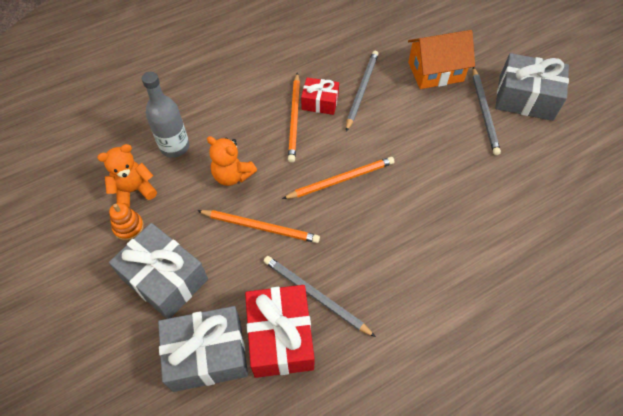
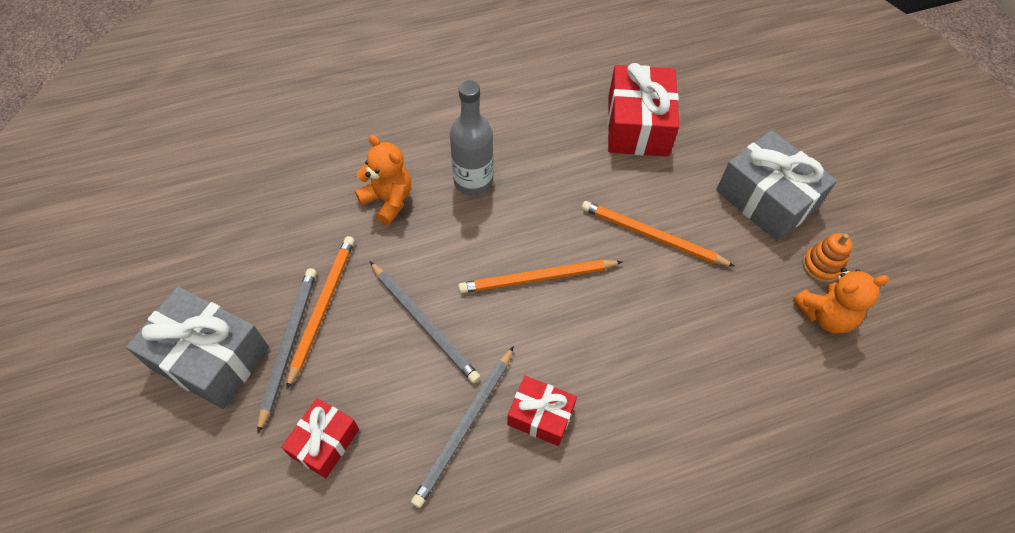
camera: 170 degrees left, 0 degrees up
grey bottle [142,72,189,158] -> grey bottle moved to [450,80,493,195]
grey gift [158,306,248,392] -> none
orange teddy bear [207,136,257,186] -> orange teddy bear moved to [355,134,411,225]
grey pencil [264,256,376,337] -> grey pencil moved to [370,262,481,383]
orange pencil [288,72,300,163] -> orange pencil moved to [286,236,355,390]
orange house [408,30,475,89] -> red gift [281,398,359,478]

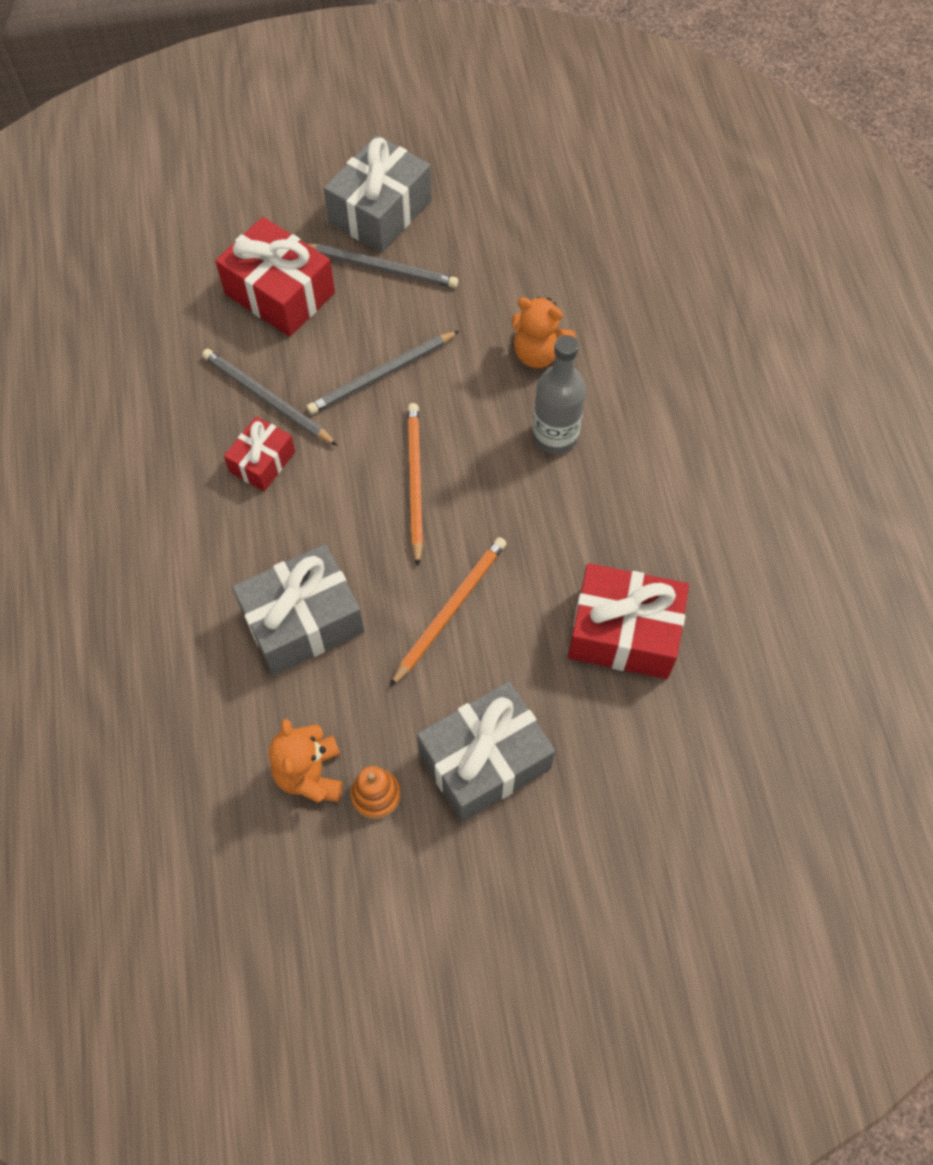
camera: 100 degrees right, 5 degrees up
red gift [281,398,359,478] -> red gift [215,217,335,337], size x1.73
orange pencil [286,236,355,390] -> none
orange teddy bear [355,134,411,225] -> orange teddy bear turned 60 degrees clockwise [512,297,576,368]
none -> grey gift [232,544,365,675]

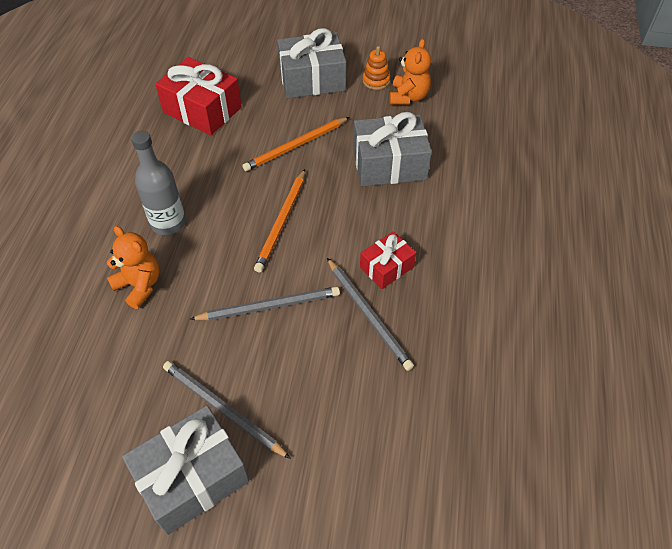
camera: 160 degrees left, 10 degrees down
red gift [215,217,335,337] -> none

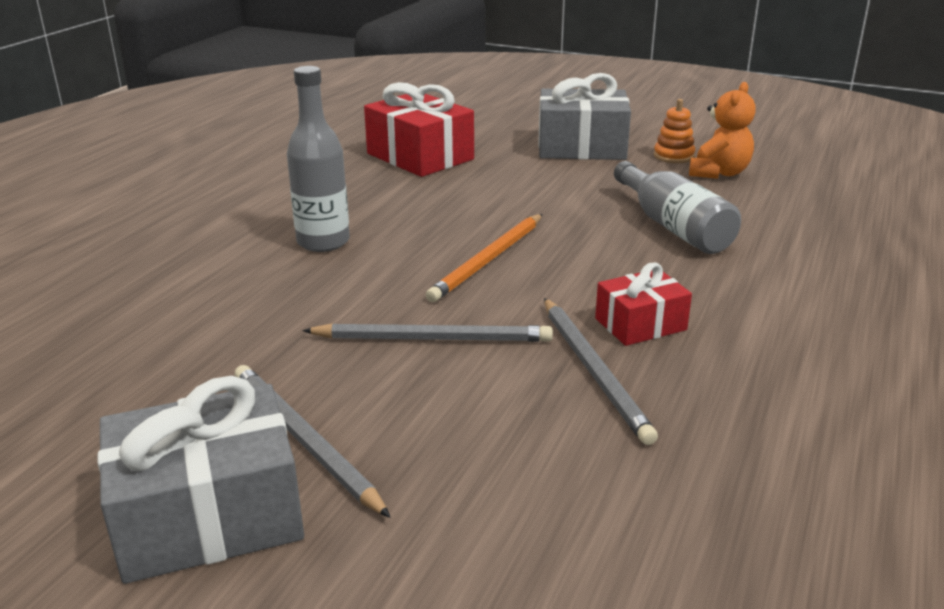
camera: 15 degrees right, 25 degrees down
orange teddy bear [107,226,160,309] -> none
orange pencil [242,117,349,171] -> none
grey gift [353,112,432,186] -> grey bottle [614,161,741,254]

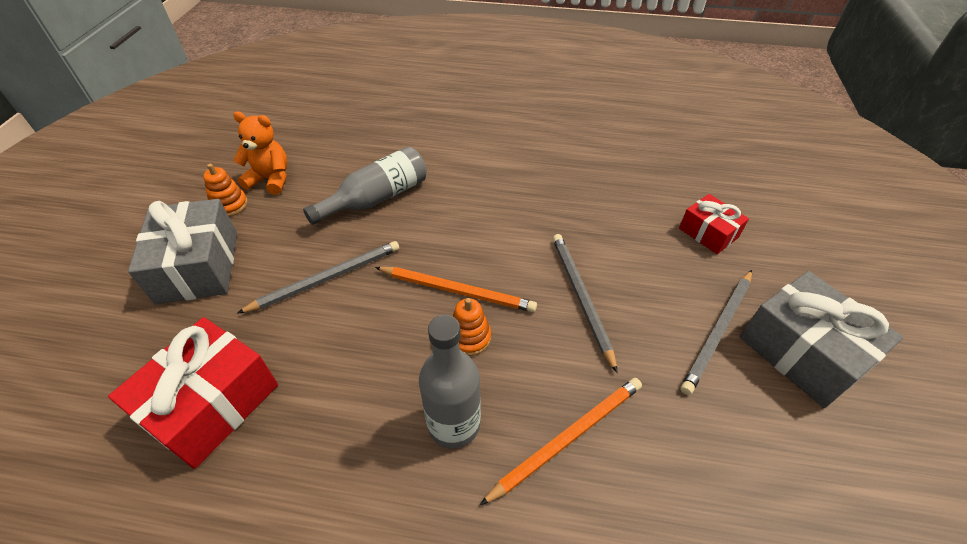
camera: 105 degrees left, 20 degrees up
grey pencil [544,298,658,445] -> grey pencil moved to [237,241,399,314]
red gift [595,262,692,346] -> red gift moved to [679,194,749,254]
none -> orange stacking toy [453,298,491,356]
none -> orange pencil [480,378,642,505]

